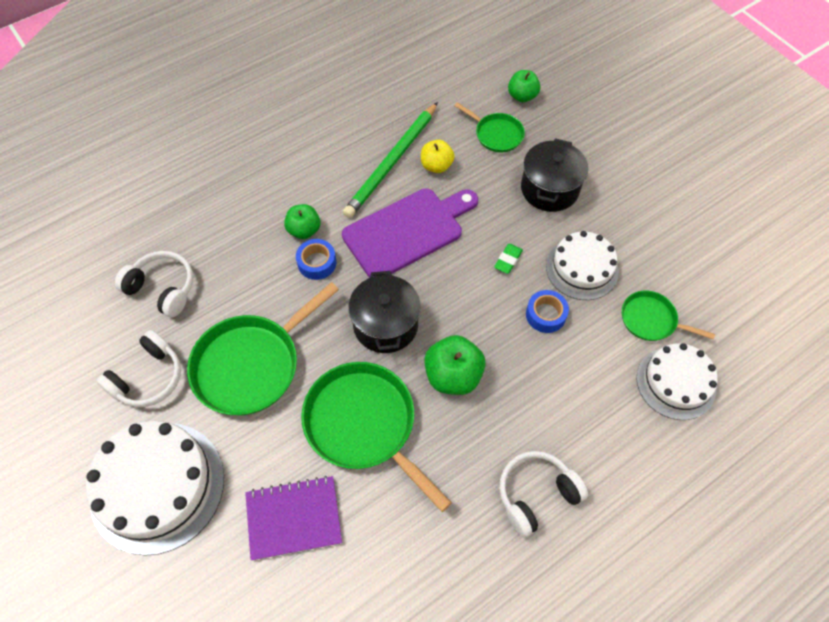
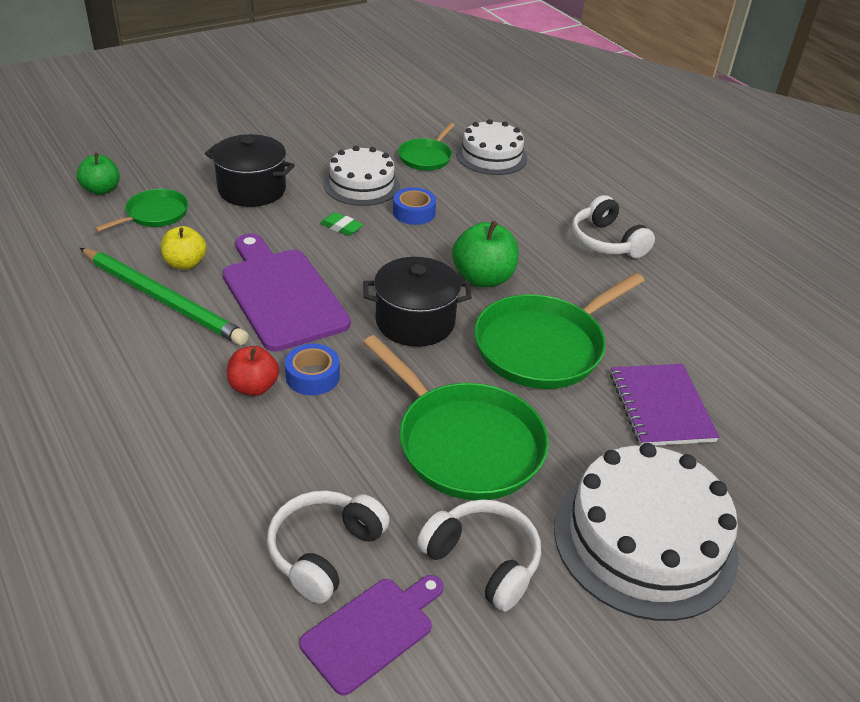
camera: 90 degrees left, 20 degrees down
green apple [284,204,320,239] -> red apple [227,346,279,396]
none -> purple cutting board [299,575,444,696]

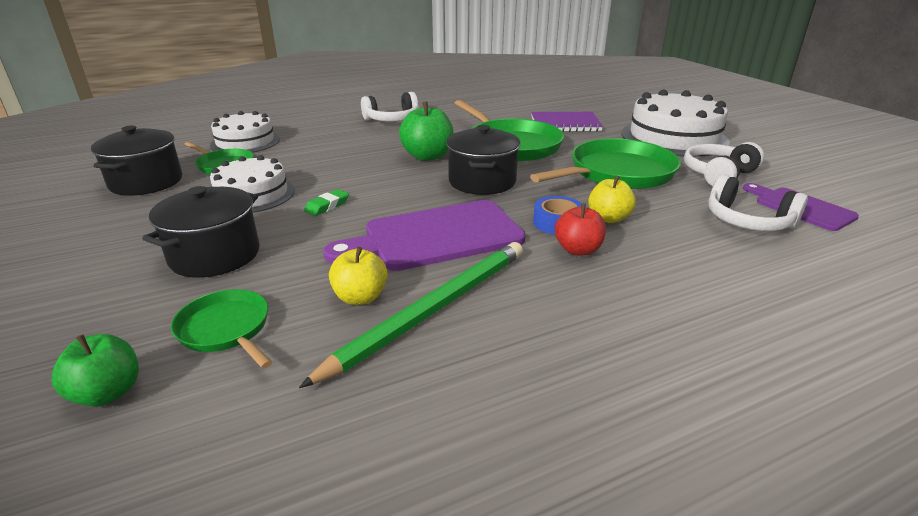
camera: 80 degrees left, 10 degrees down
blue tape [393,187,436,225] -> none
none -> black pot [91,126,182,196]
none -> yellow apple [588,176,636,223]

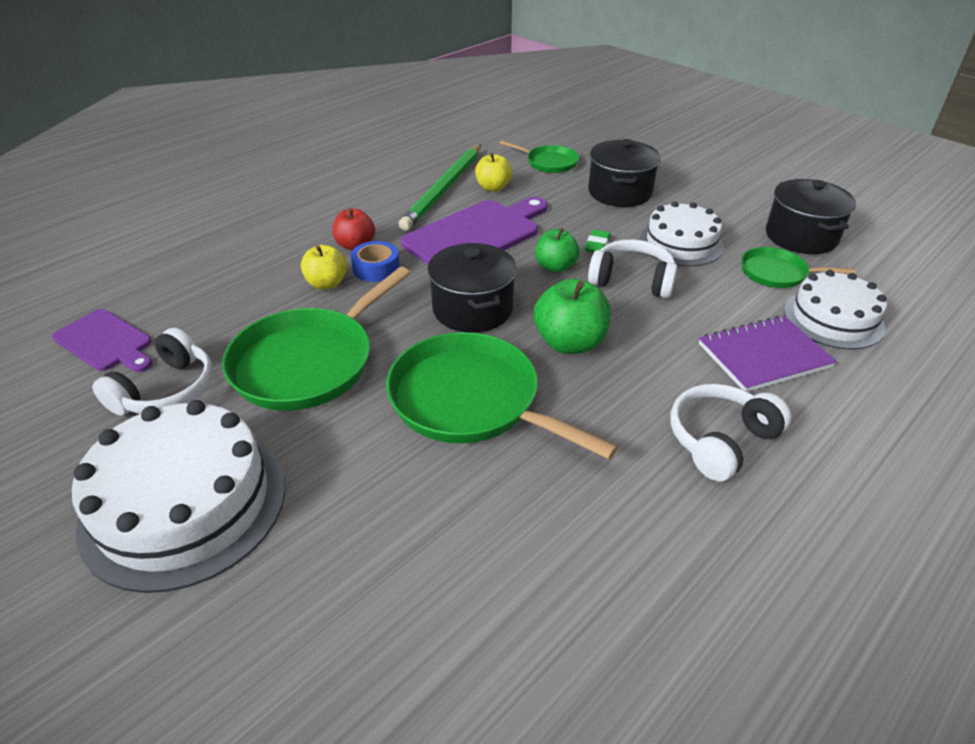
camera: 160 degrees right, 10 degrees up
green apple [51,334,139,407] -> green apple moved to [535,228,580,273]
purple notebook [531,112,603,132] -> purple notebook moved to [699,316,837,392]
white headphones [708,174,808,231] -> white headphones moved to [588,239,677,298]

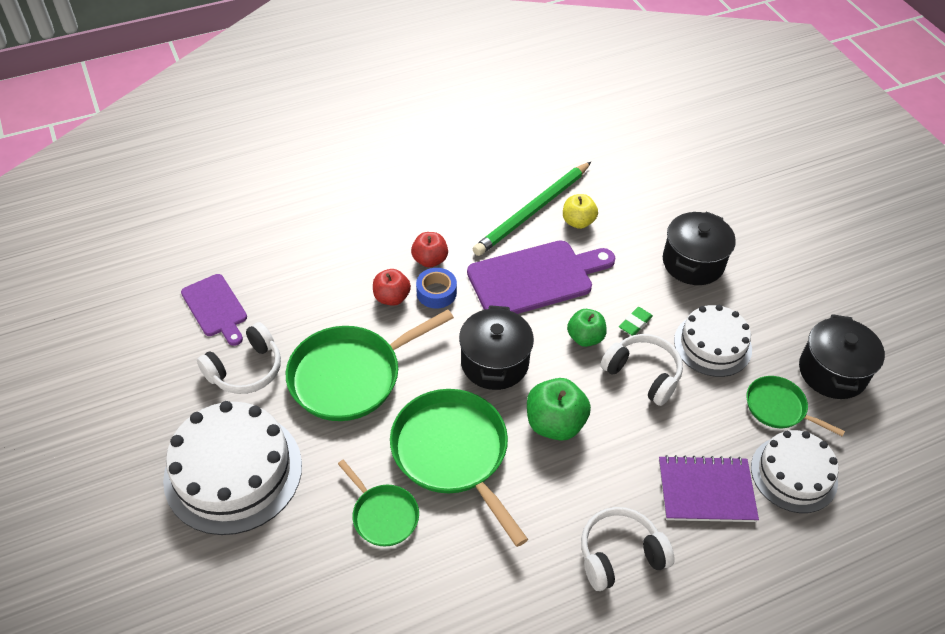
camera: 20 degrees right, 10 degrees up
yellow apple [301,245,347,289] -> red apple [373,269,411,306]
green pan [500,140,579,173] -> green pan moved to [338,460,419,546]

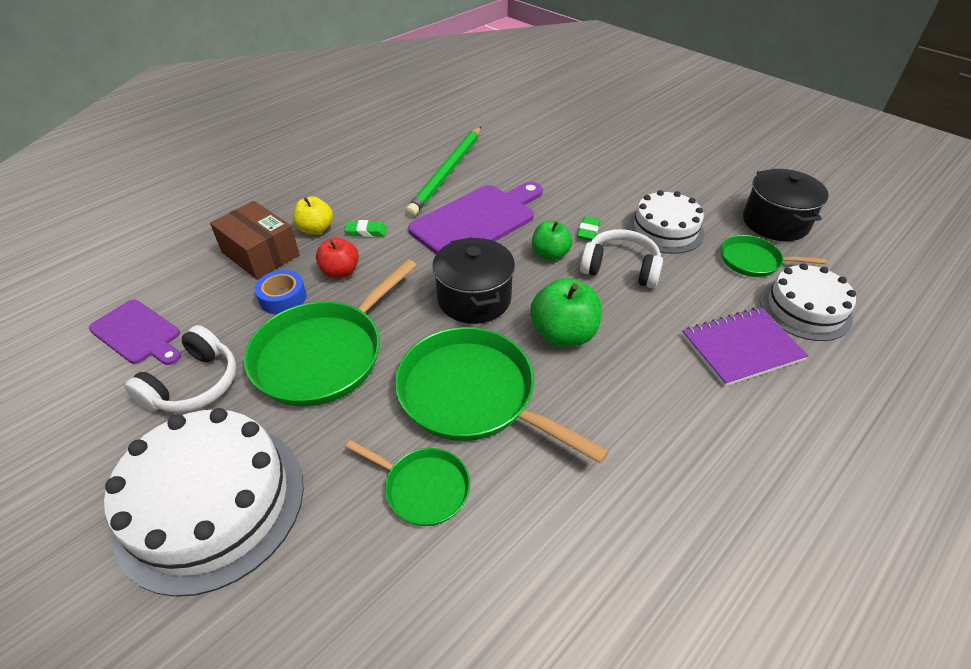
camera: 20 degrees left, 5 degrees down
red apple [411,232,448,268] -> green eraser [345,220,387,237]
blue tape [416,268,457,309] -> blue tape moved to [255,270,307,314]
yellow apple [563,194,598,229] -> yellow apple moved to [293,196,333,235]
white headphones [581,507,675,591] -> none
black pot [663,211,736,285] -> none
none -> brown box [210,201,300,280]

